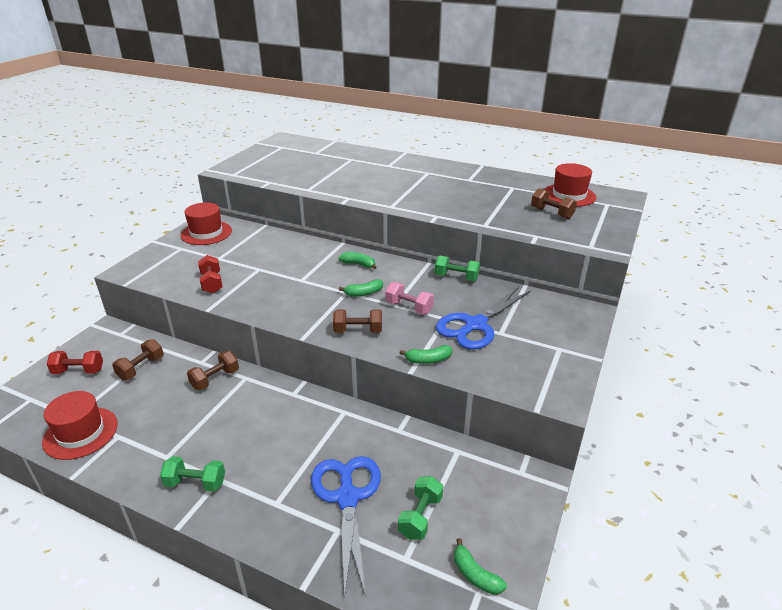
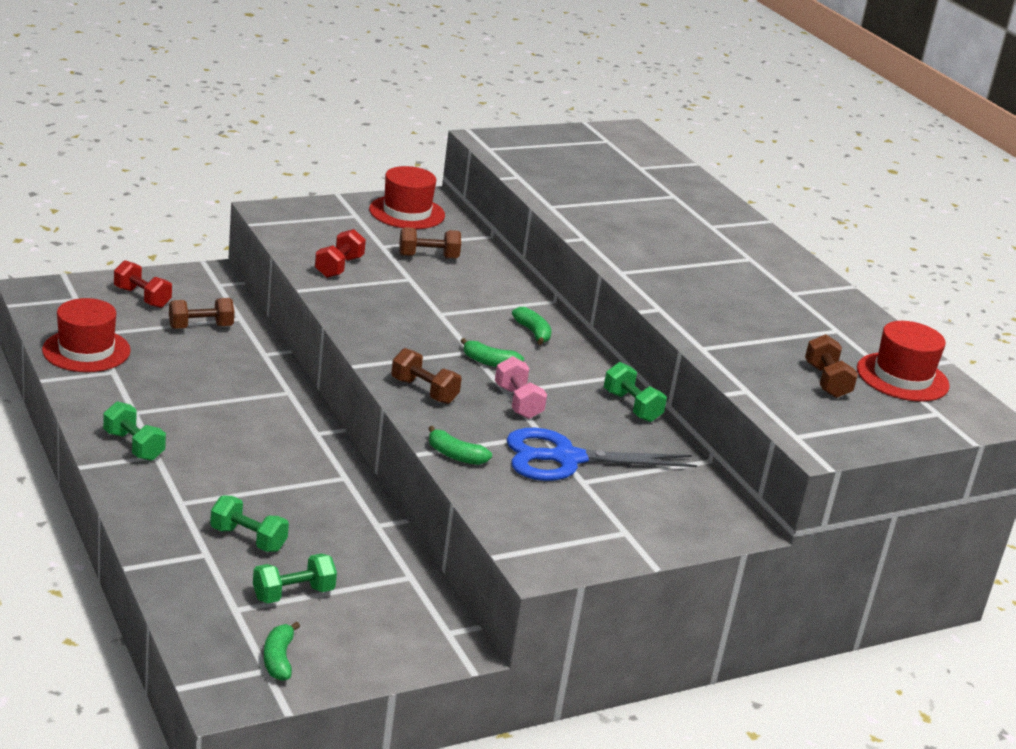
camera: 35 degrees right, 5 degrees down
brown dumbbell [187,351,239,390] -> brown dumbbell moved to [399,227,461,259]
blue scissors [311,456,381,599] -> green dumbbell [210,495,289,552]

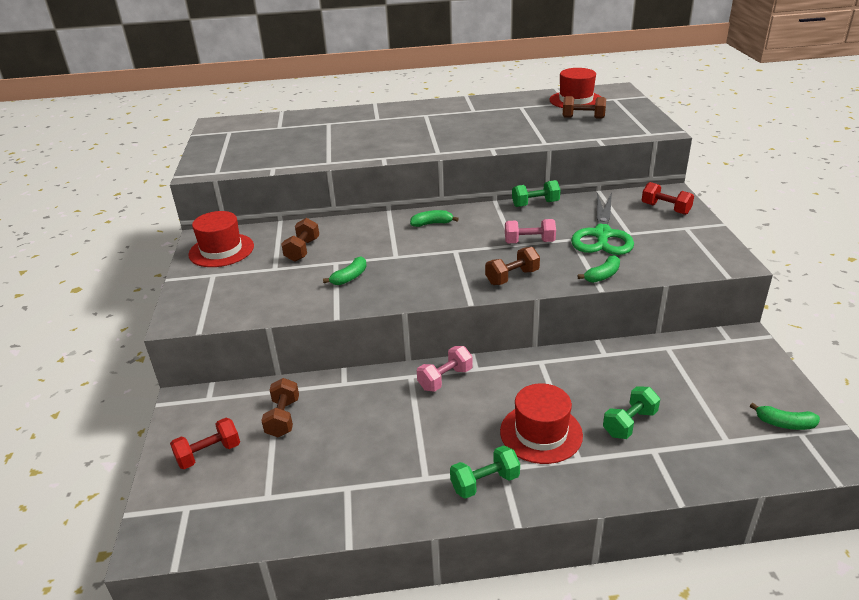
camera: 65 degrees left, 5 degrees up
red hat [42,298,131,372] -> red hat moved to [500,383,583,464]
green dumbbell [253,553,337,604] -> none
red dumbbell [315,229,366,278] -> red dumbbell moved to [642,182,694,215]
green banana [461,338,524,367] -> green banana moved to [323,257,367,285]
blue scissors [506,428,697,481] -> green scissors [571,193,634,255]
none -> pink dumbbell [417,346,473,392]

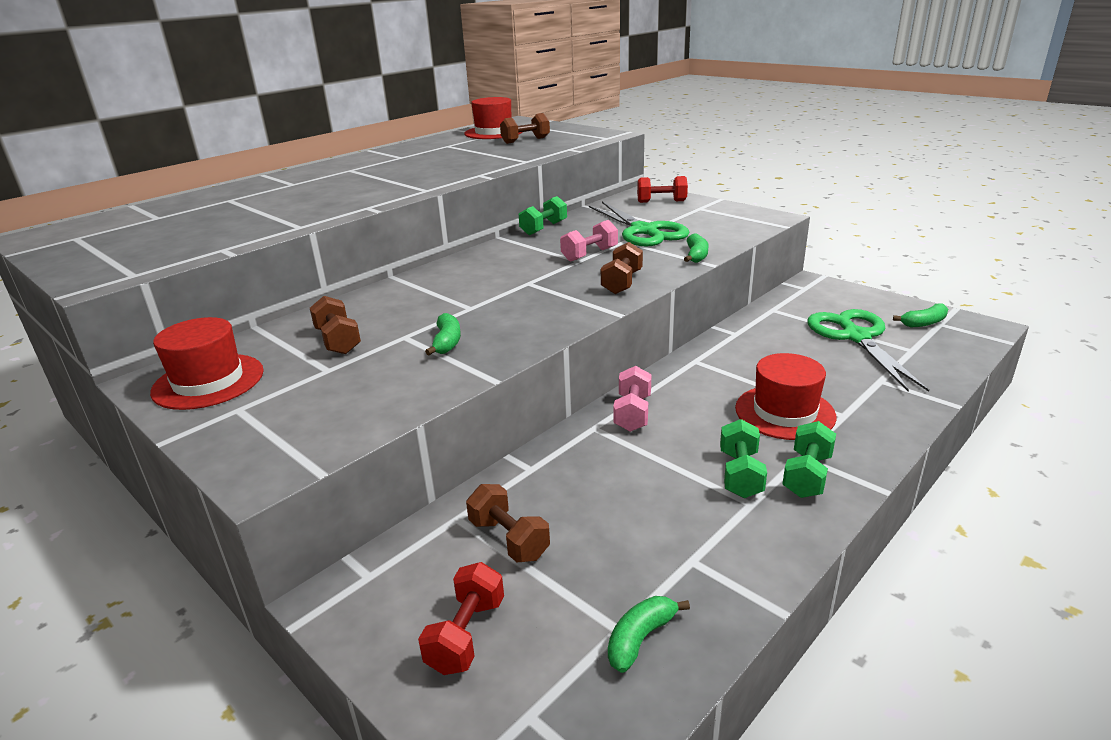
camera: 40 degrees left, 5 degrees down
green banana [410,210,459,227] -> green banana moved to [608,596,690,673]
green dumbbell [603,386,660,439] -> green dumbbell moved to [720,419,767,498]
none -> green scissors [808,309,929,392]

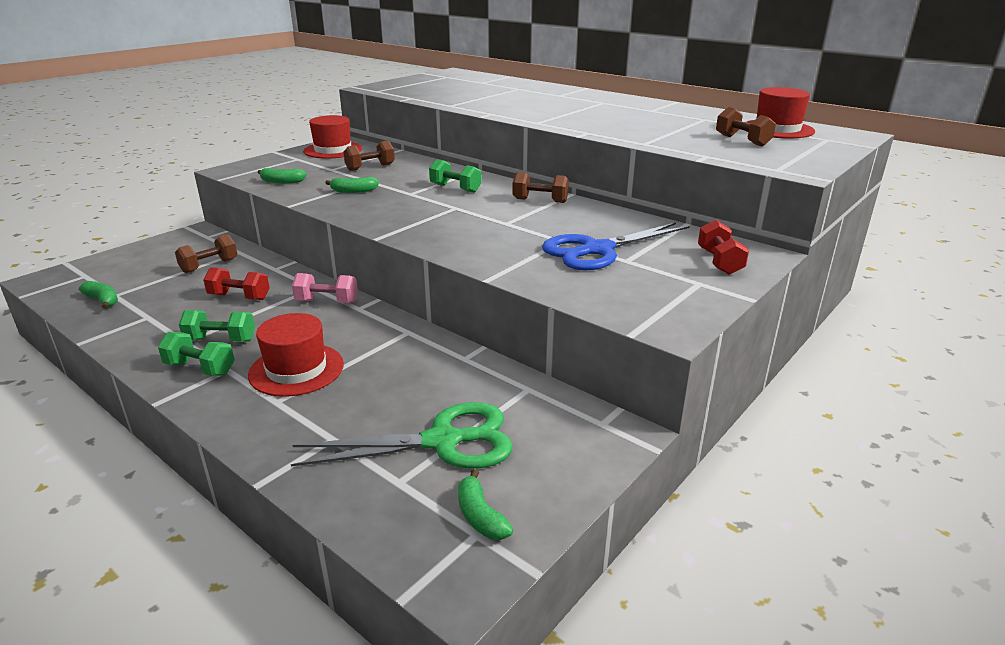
camera: 85 degrees right, 0 degrees up
red dumbbell [418,562,504,675] -> red dumbbell moved to [203,267,270,300]
green dumbbell [519,196,567,235] -> green dumbbell moved to [429,159,482,193]
pink dumbbell [560,220,618,262] -> none
green scissors [589,202,690,246] -> blue scissors [542,222,690,271]
brown dumbbell [601,242,643,294] -> brown dumbbell moved to [513,172,569,203]
green banana [684,233,708,263] -> green banana moved to [258,168,307,183]

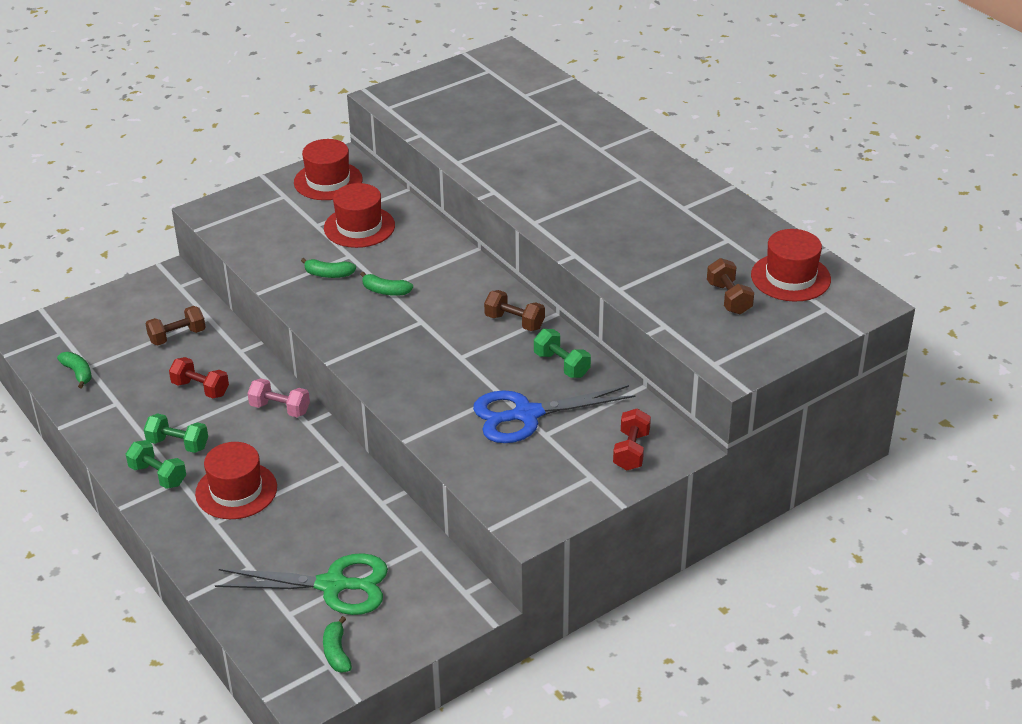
camera: 15 degrees right, 10 degrees up
green banana [258,168,307,183] -> green banana moved to [360,272,413,296]
brown dumbbell [344,141,395,171] -> red hat [324,183,395,248]
green dumbbell [429,159,482,193] -> green dumbbell moved to [534,329,591,378]

